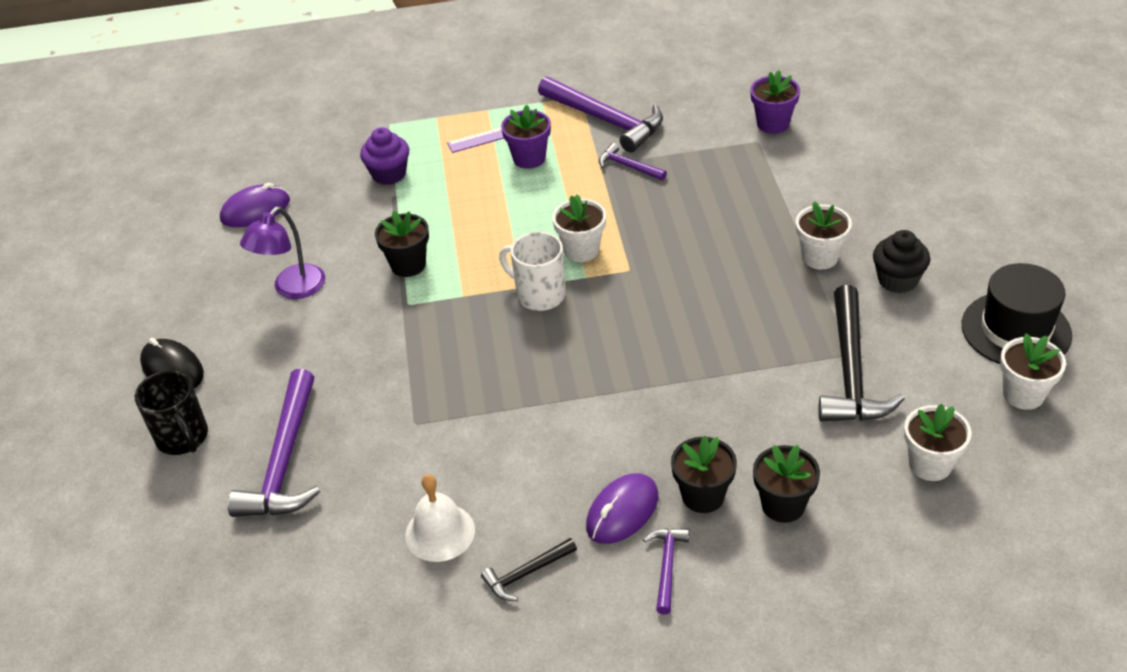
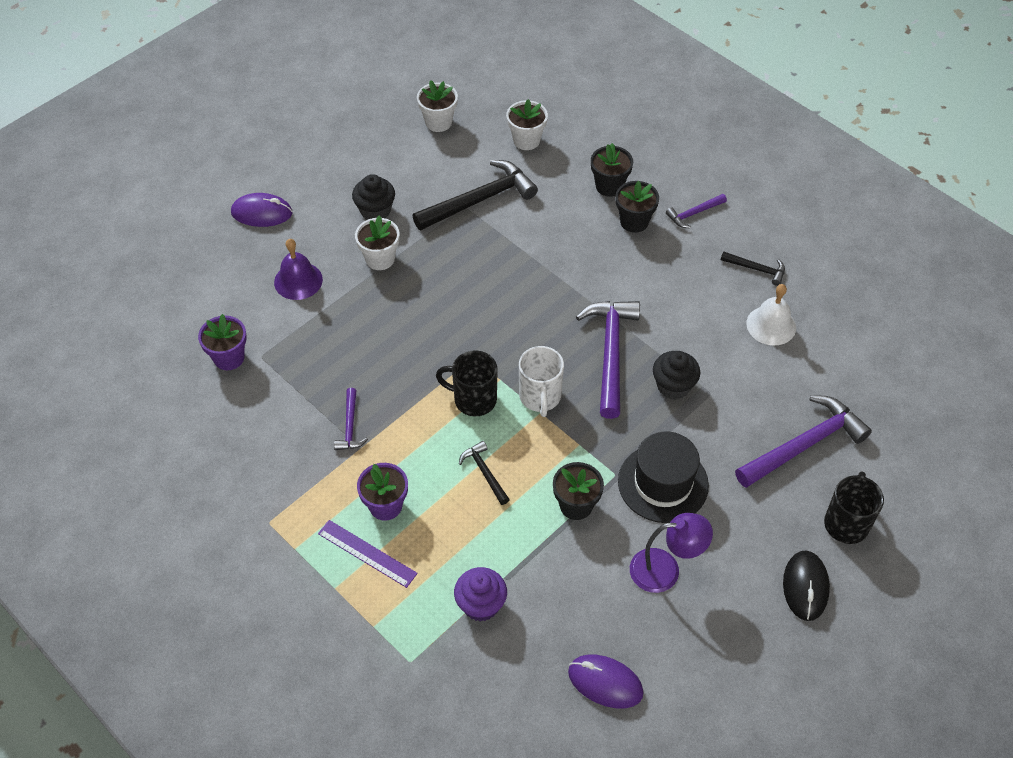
camera: 130 degrees left, 10 degrees up
purple hammer [538,77,663,153] -> purple hammer moved to [576,301,640,419]
white flower pot [552,195,606,262] -> black mug [436,350,498,416]
purple mouse [586,473,658,544] -> purple mouse moved to [231,193,293,227]
black hat [962,263,1072,364] -> black hat moved to [618,431,709,523]
none -> purple bell [274,239,323,300]
none -> black hammer [459,441,510,505]
none -> black cupcake [653,351,700,400]

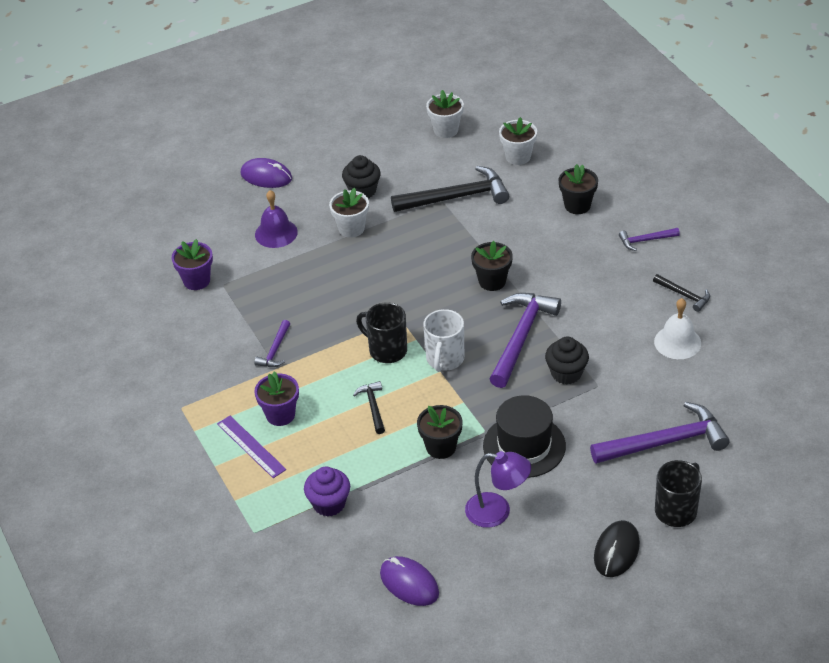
camera: 20 degrees right, 10 degrees down
black flower pot [616,181,659,233] -> black flower pot moved to [471,241,513,291]

